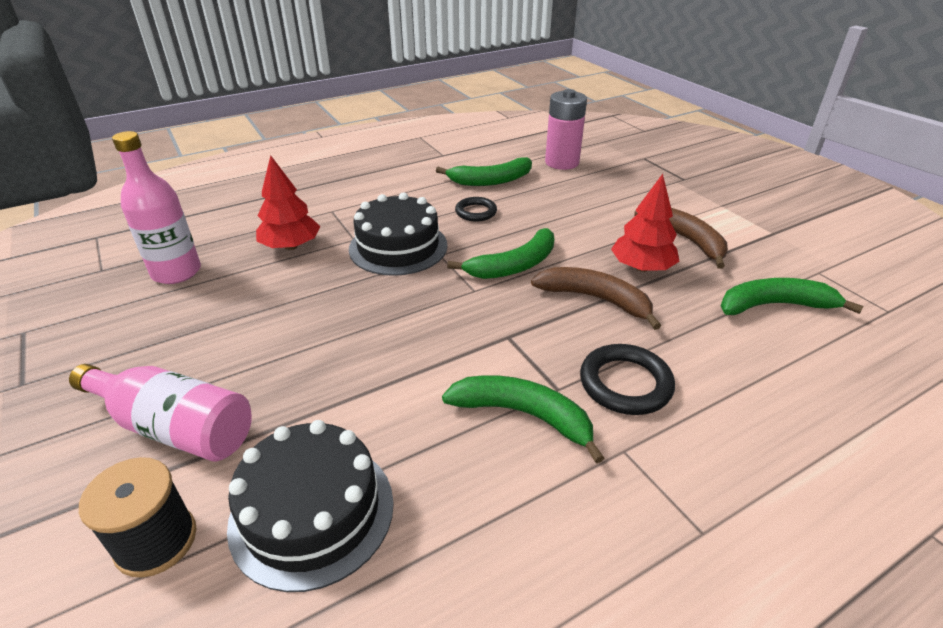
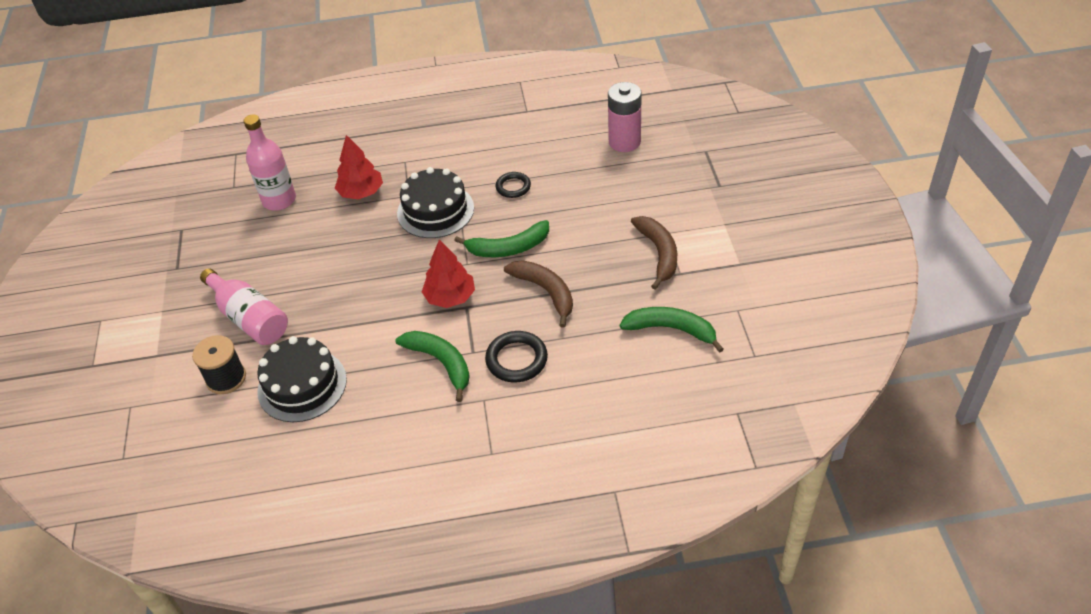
camera: 25 degrees right, 10 degrees up
green banana [436,157,532,186] -> none
red tree [611,174,680,272] -> red tree moved to [422,240,475,308]

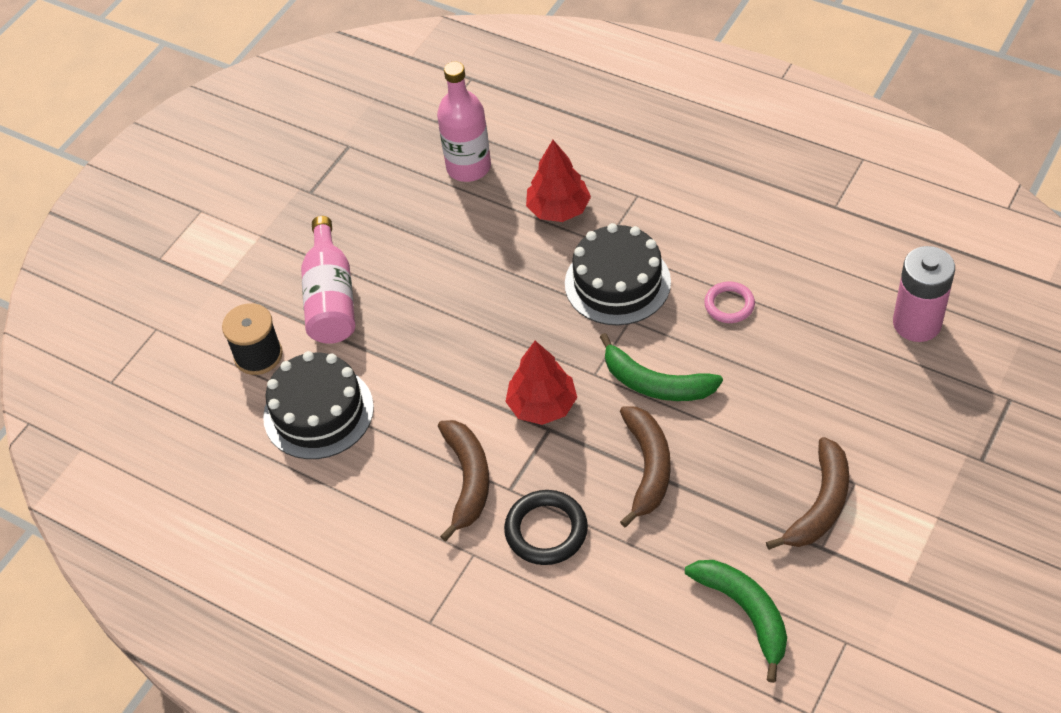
camera: 40 degrees right, 5 degrees up
green banana [395,331,470,402] -> brown banana [438,420,489,542]
black ring [496,172,531,198] -> pink ring [704,282,755,323]

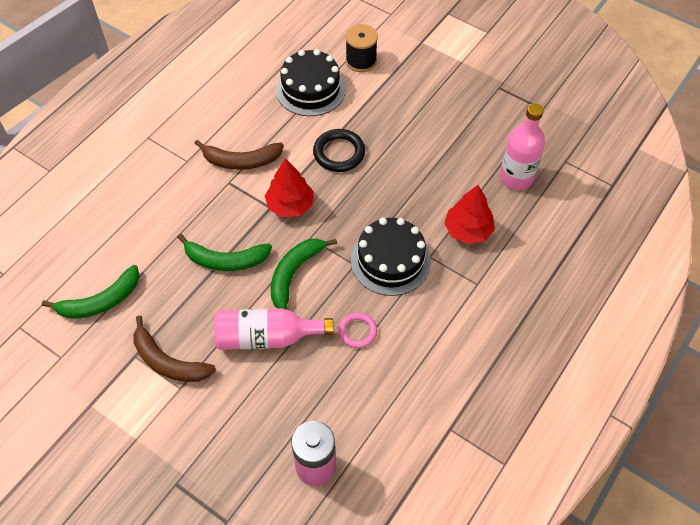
camera: 90 degrees right, 5 degrees up
pink bottle [301,216,355,344] -> pink bottle moved to [214,308,334,350]
black ring [504,490,588,565] -> black ring moved to [313,129,365,172]
brown banana [620,406,671,527] -> green banana [177,234,272,271]

